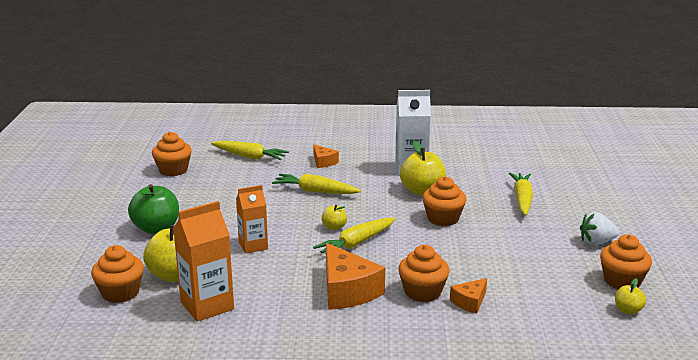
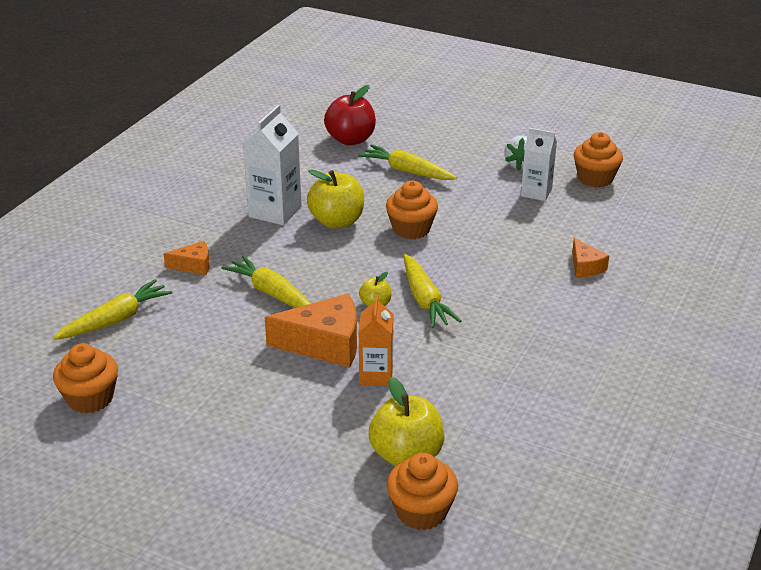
camera: 65 degrees left, 10 degrees up
green apple [128,184,179,234] -> none
orange carton [173,201,234,322] -> none
yellow carrot [272,174,361,194] -> yellow carrot turned 90 degrees clockwise [221,255,311,308]
orange cheese [326,243,385,310] -> orange cheese moved to [265,294,357,367]
orange cupcake [398,245,450,302] -> none
yellow apple [615,278,646,315] -> none
none -> red apple [324,85,376,145]
none -> white carton [521,128,557,201]

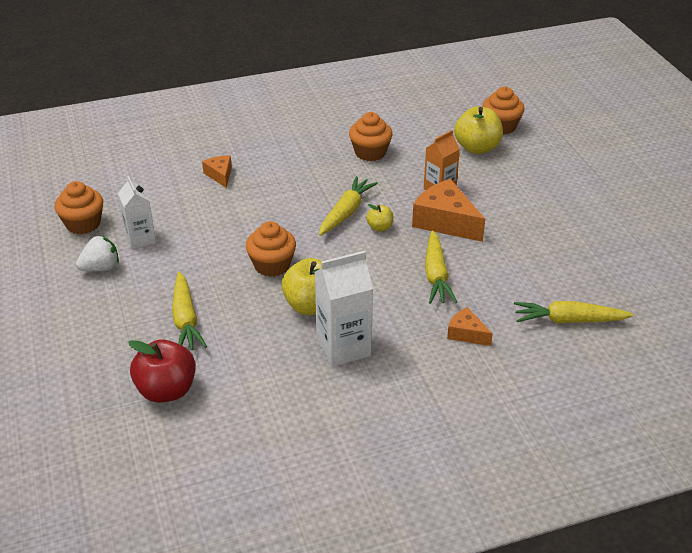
camera: 135 degrees left, 5 degrees up
orange cupcake [53,343,118,413] -> orange cupcake moved to [349,112,393,161]
orange cheese [572,238,609,277] -> orange cheese turned 45 degrees counterclockwise [202,155,232,188]

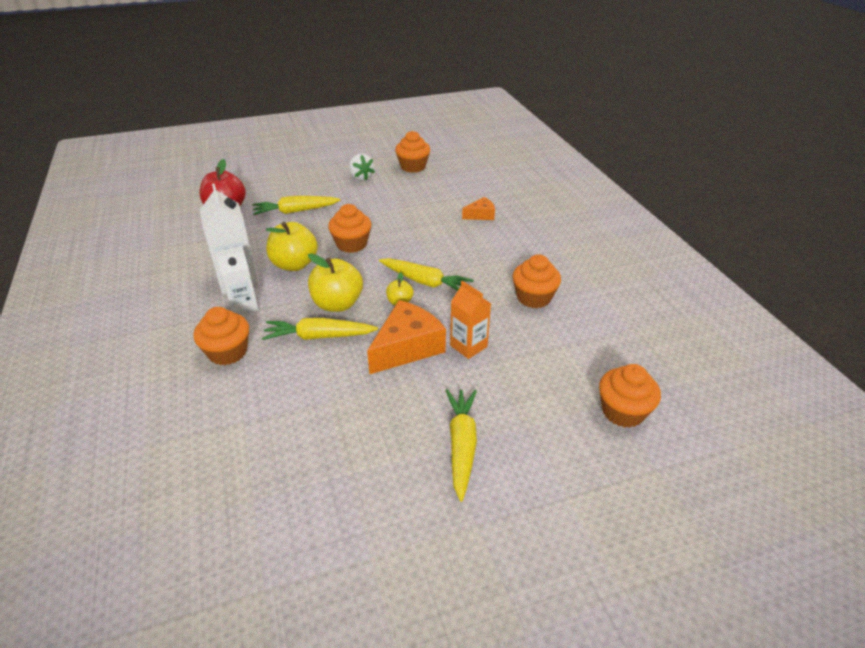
camera: 90 degrees right, 0 degrees up
white carton [118,176,156,249] -> white carton moved to [215,246,259,315]
orange cheese [447,307,493,346] -> orange cupcake [193,307,249,365]
yellow apple [454,106,503,154] -> yellow apple moved to [308,253,363,312]
yellow carrot [514,301,634,324] -> yellow carrot moved to [445,389,477,502]

